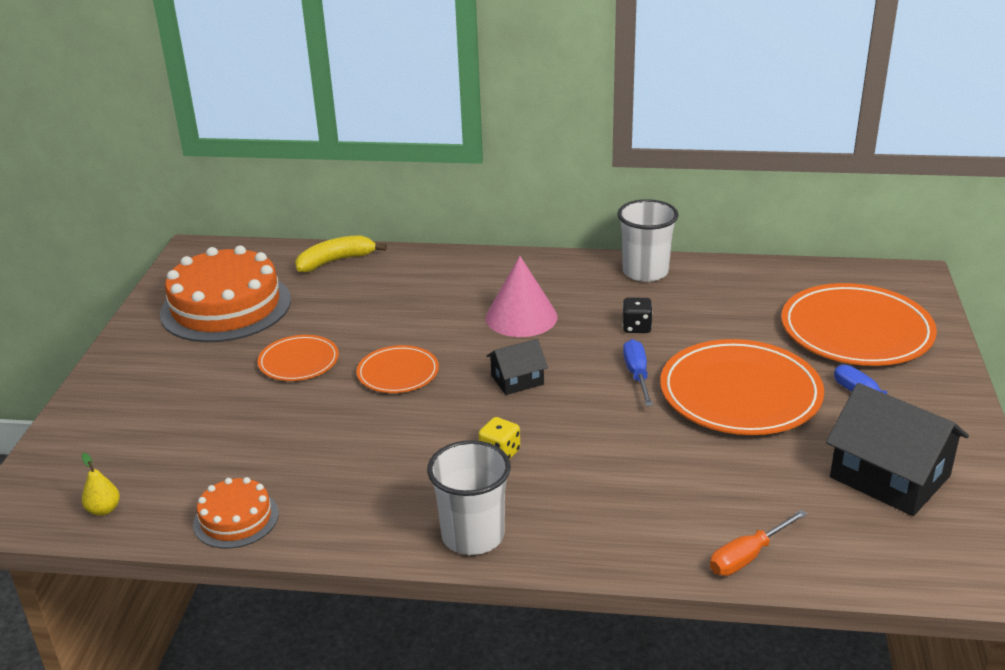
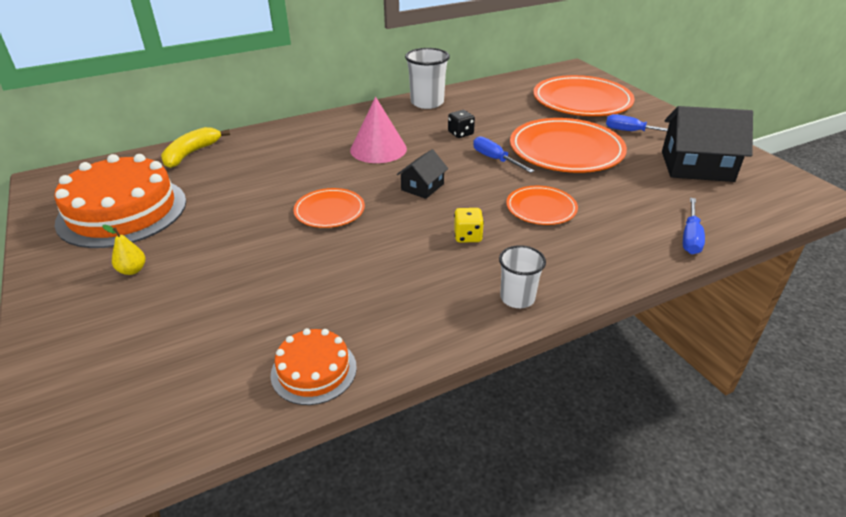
camera: 35 degrees left, 5 degrees up
yellow pear [82,453,120,516] -> yellow pear moved to [102,225,145,275]
orange plate [257,335,339,381] -> orange plate moved to [506,186,578,225]
white cup [427,440,511,555] -> white cup [499,245,546,308], size x0.64
orange screwdriver [710,510,807,576] -> blue screwdriver [683,198,705,254]

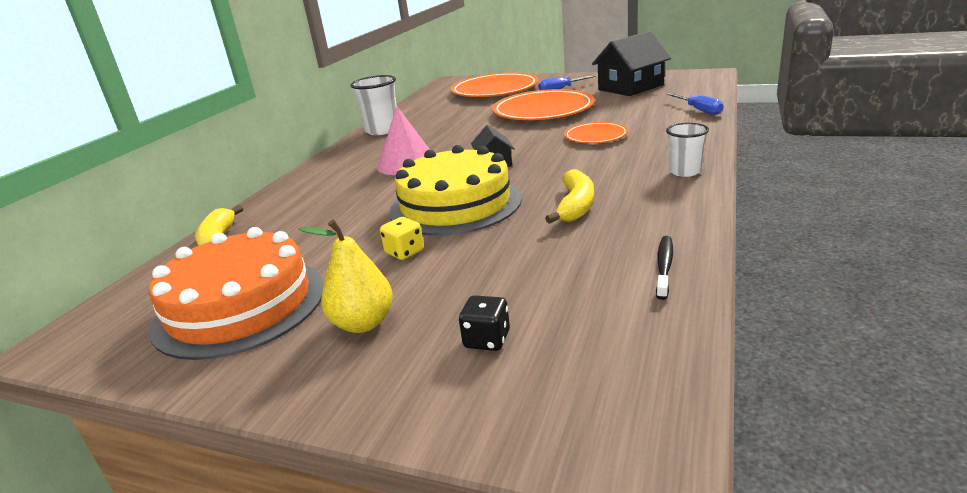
camera: 40 degrees left, 10 degrees down
yellow pear [102,225,145,275] -> yellow pear [299,220,393,333], size x1.71
orange cake [271,328,357,405] -> black toothbrush [656,236,673,300]
orange plate [293,188,365,228] -> yellow cake [389,145,522,236]
black dice [448,110,475,138] -> black dice moved to [459,295,510,351]
yellow dice [454,208,484,243] -> yellow dice moved to [380,217,424,260]
blue screwdriver [473,136,534,173] -> none
none -> yellow banana [545,169,594,224]

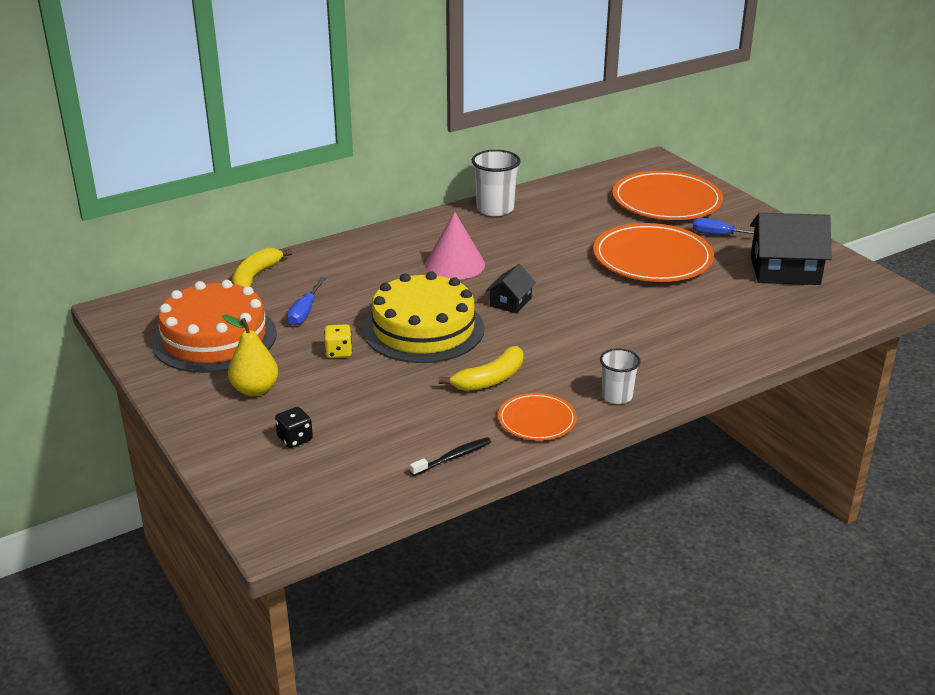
camera: 35 degrees right, 5 degrees up
orange plate [564,122,628,143] -> orange plate moved to [498,393,577,441]
blue screwdriver [667,93,723,115] -> blue screwdriver moved to [287,277,326,326]

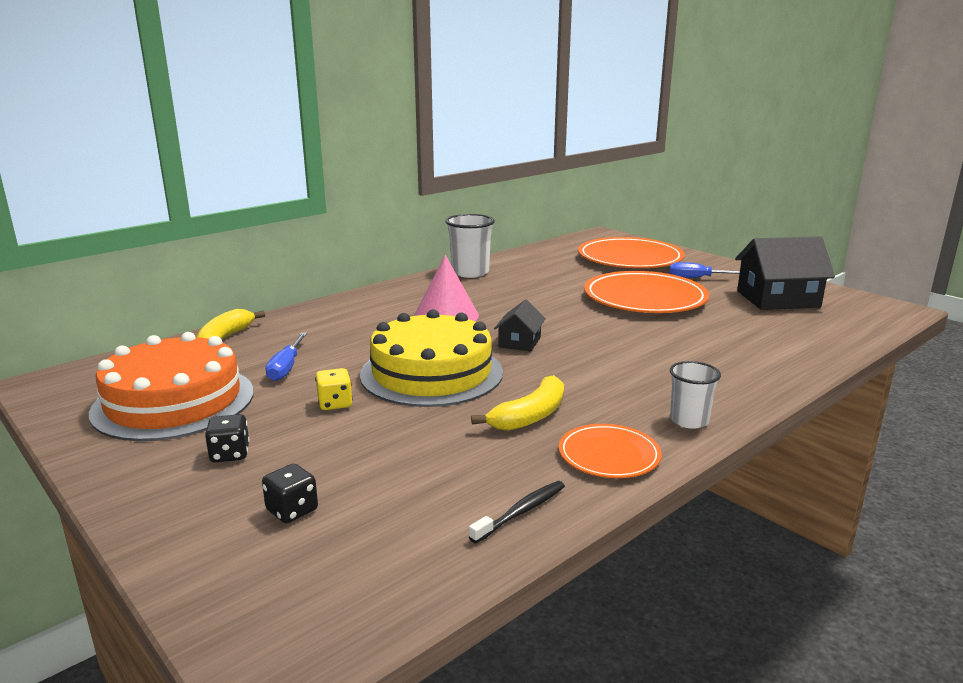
camera: 10 degrees left, 10 degrees down
yellow pear [222,315,278,397] -> black dice [205,414,250,462]

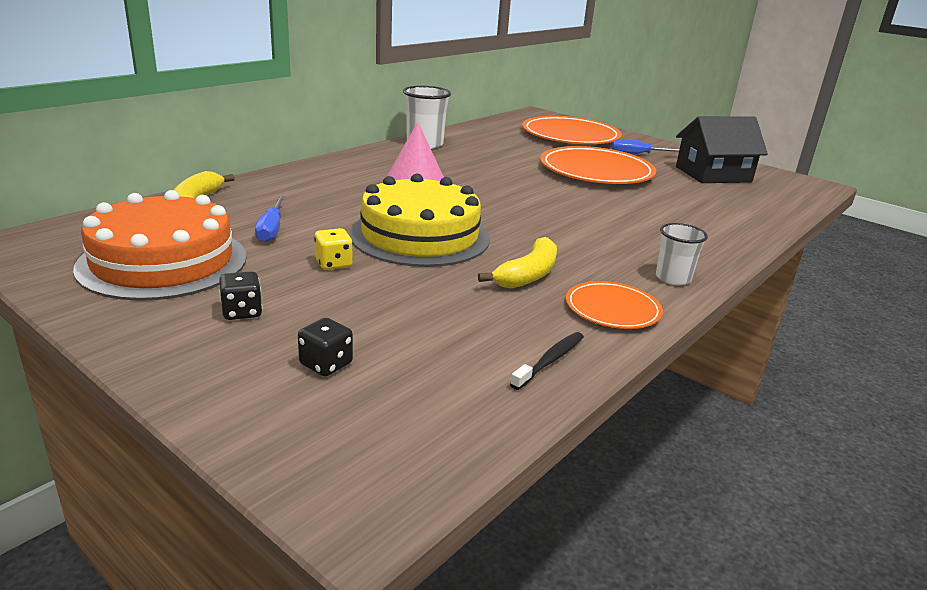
camera: 10 degrees left, 5 degrees up
black house [494,299,546,351] -> none

